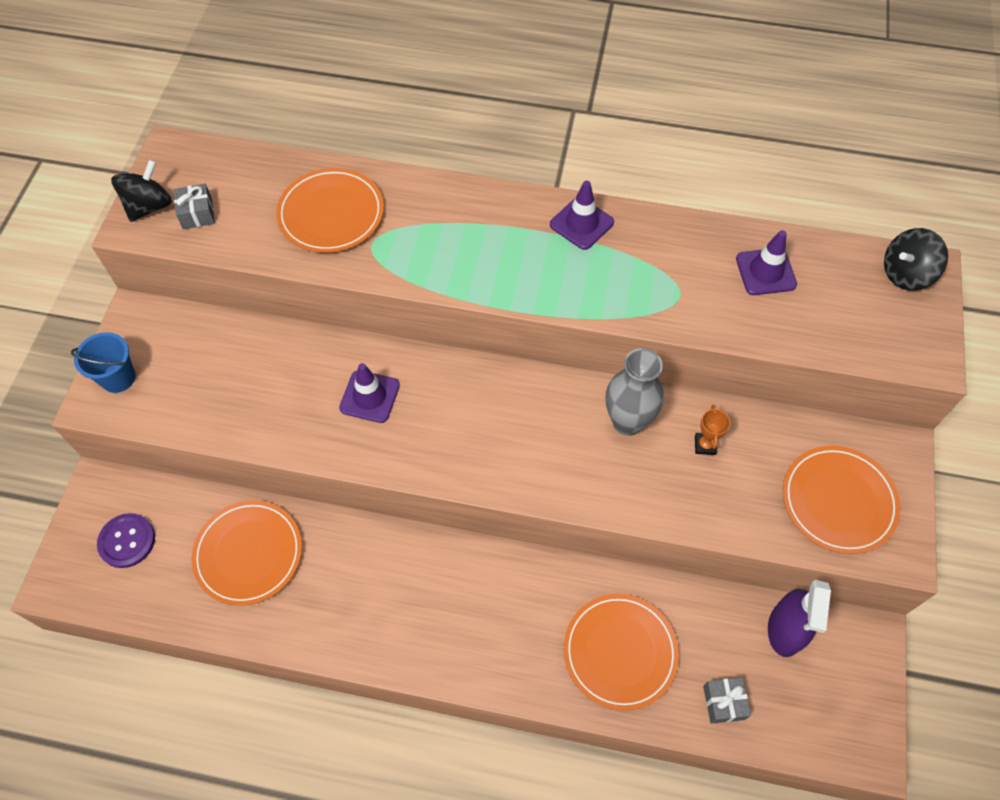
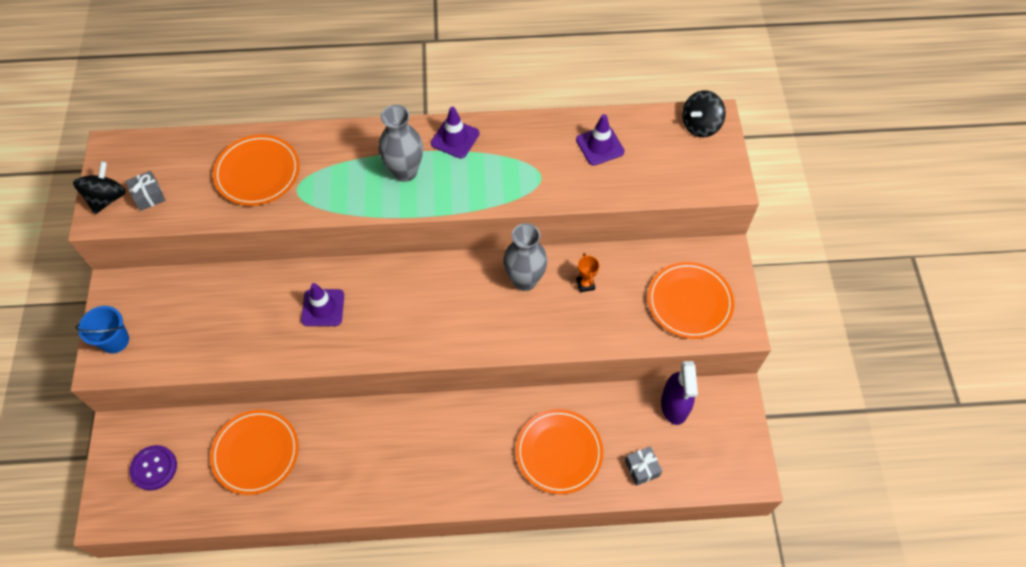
camera: 15 degrees left, 0 degrees up
none -> grey vase [379,105,423,182]

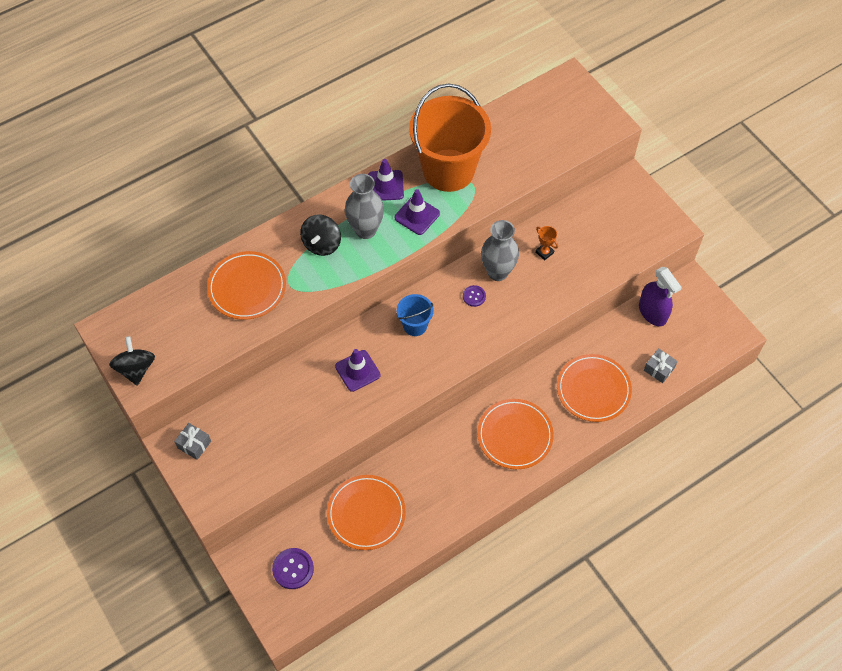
camera: 30 degrees left, 0 degrees up
blue bucket [75,306,129,354] -> blue bucket moved to [397,294,434,336]
grey gift [126,171,165,211] -> grey gift moved to [174,423,211,460]
purple traffic cone [576,114,625,166] -> purple traffic cone moved to [394,189,440,235]
orange plate [648,262,734,339] -> orange plate moved to [477,399,554,469]
black spinning top [682,90,726,137] -> black spinning top moved to [300,214,341,256]
none -> orange bucket [409,84,491,192]
none -> purple button [463,285,486,307]

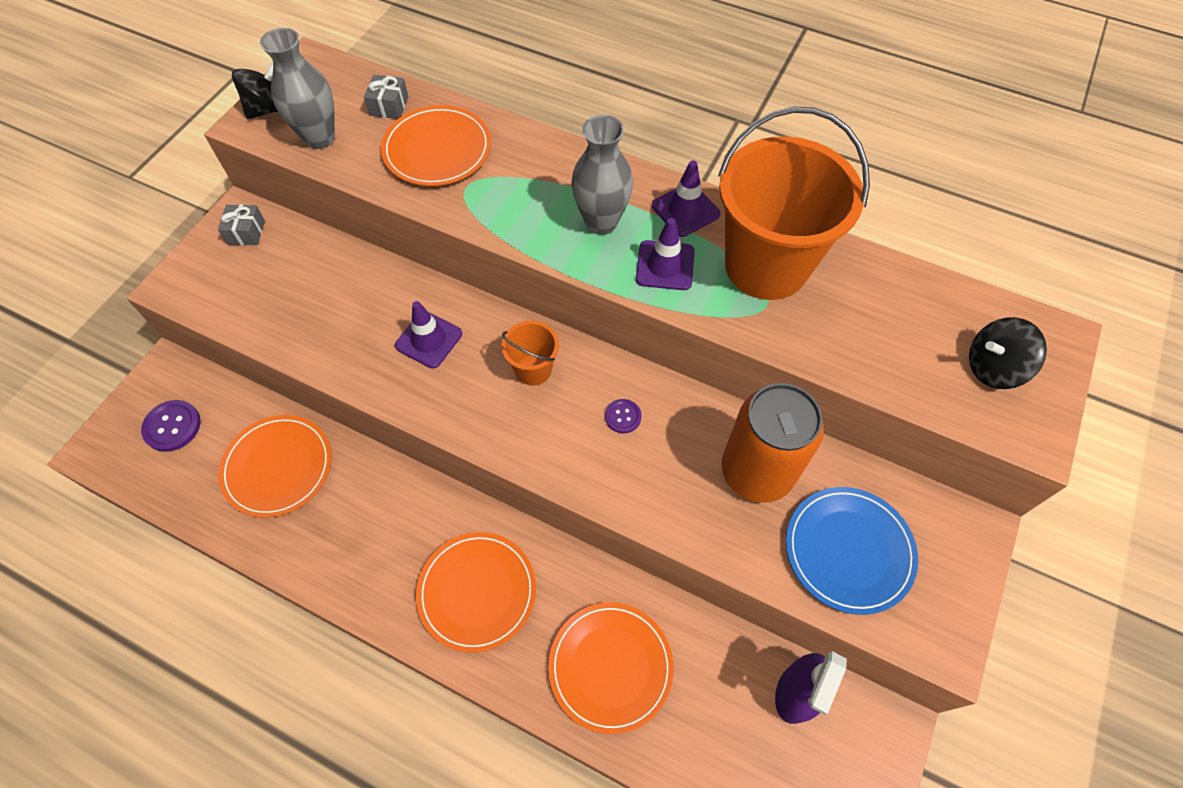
camera: 60 degrees right, 0 degrees up
black spinning top [300,214,341,256] -> black spinning top moved to [969,317,1047,389]
blue bucket [397,294,434,336] -> orange bucket [501,321,559,386]
grey vase [481,220,519,281] -> grey vase moved to [260,28,335,149]
orange trophy [535,226,558,260] -> orange can [722,383,824,503]
grey gift [644,348,678,383] -> grey gift moved to [364,75,409,119]
none -> blue plate [786,487,918,615]

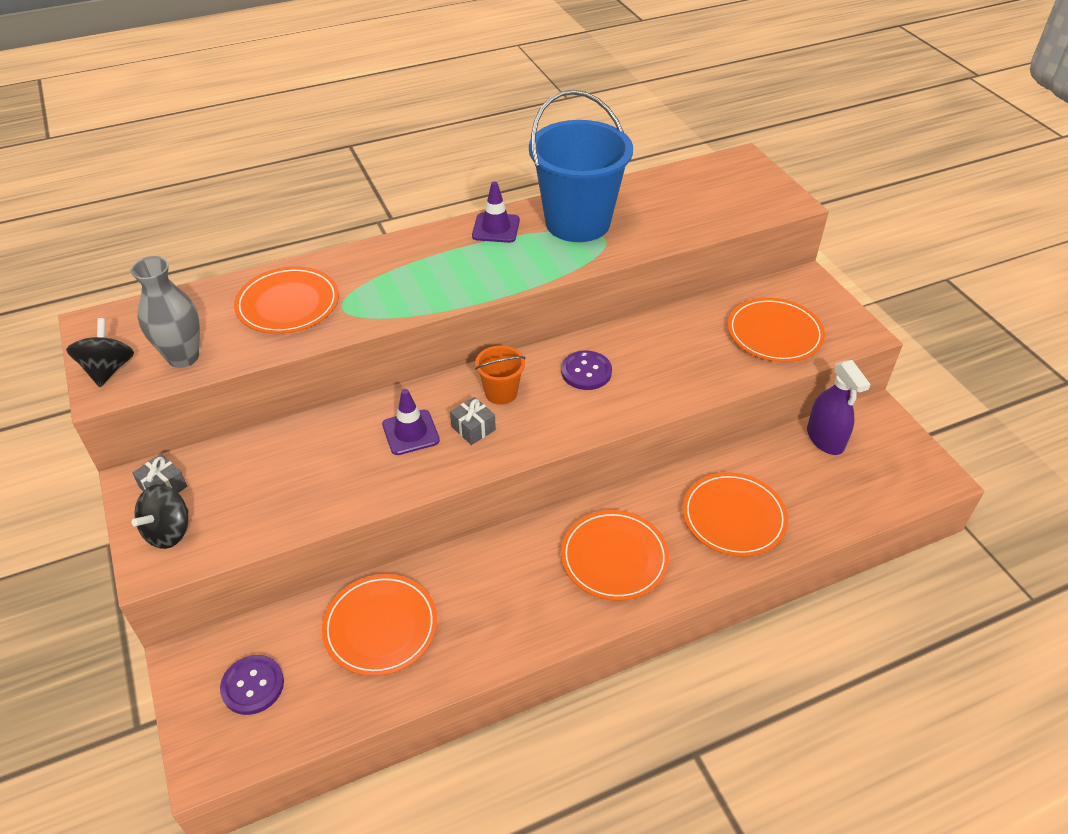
camera: 50 degrees left, 15 degrees down
grey gift [364,75,409,119] -> grey gift moved to [450,397,496,445]
grey vase [571,115,633,235] -> none
purple button [605,399,642,433] -> purple button [561,351,612,390], size x1.66
purple traffic cone [636,218,695,290] -> none
orange bucket [718,107,870,300] -> blue bucket [529,90,633,242]
orange can [722,383,824,503] -> none
blue plate [786,487,918,615] -> orange plate [728,297,825,362]
black spinning top [969,317,1047,389] -> black spinning top moved to [131,484,189,549]

